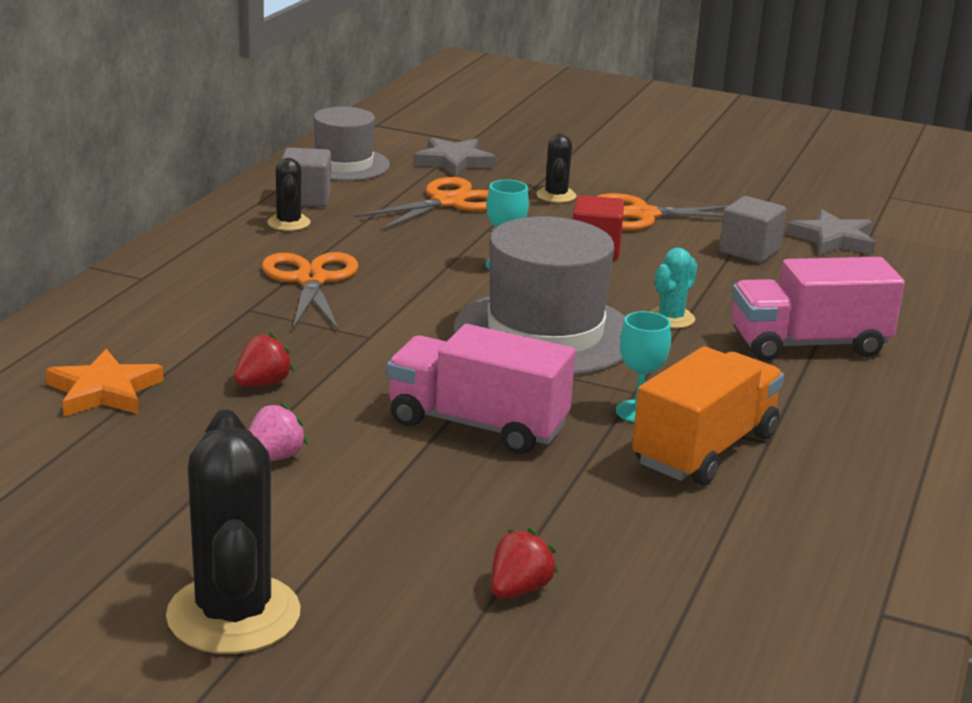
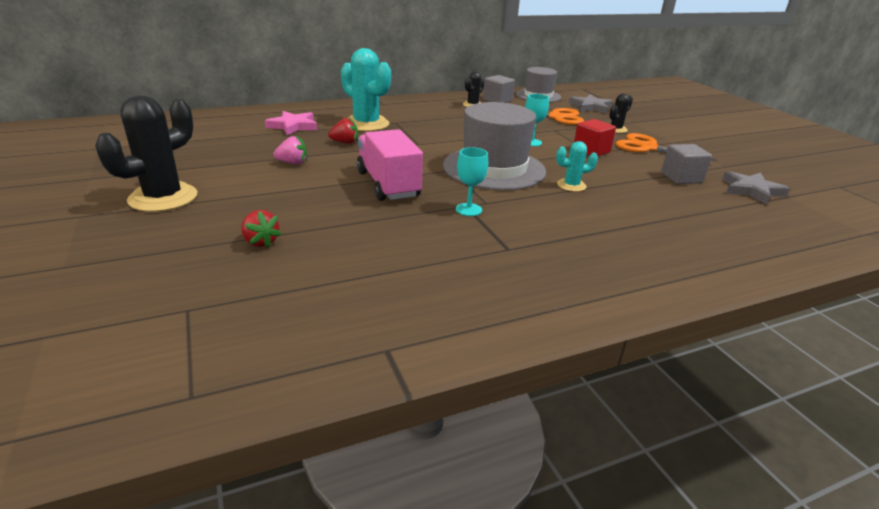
camera: 45 degrees right, 5 degrees up
orange star [45,349,164,417] -> pink star [265,111,317,135]
orange scissors [262,252,358,331] -> none
red strawberry [491,528,558,599] -> red strawberry turned 60 degrees clockwise [241,210,281,248]
orange truck [632,346,784,486] -> none
pink truck [732,257,905,361] -> none
none -> turquoise cactus [341,48,391,131]

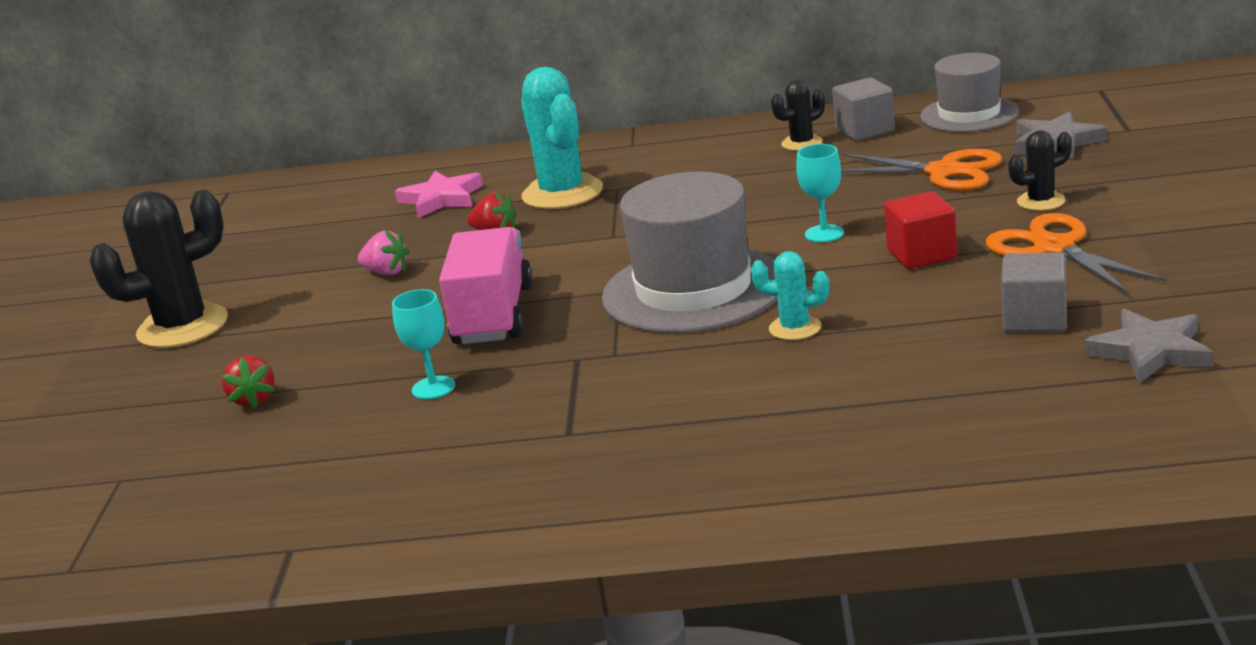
camera: 30 degrees right, 5 degrees down
turquoise goblet [456,147,488,216] -> turquoise goblet moved to [392,289,455,399]

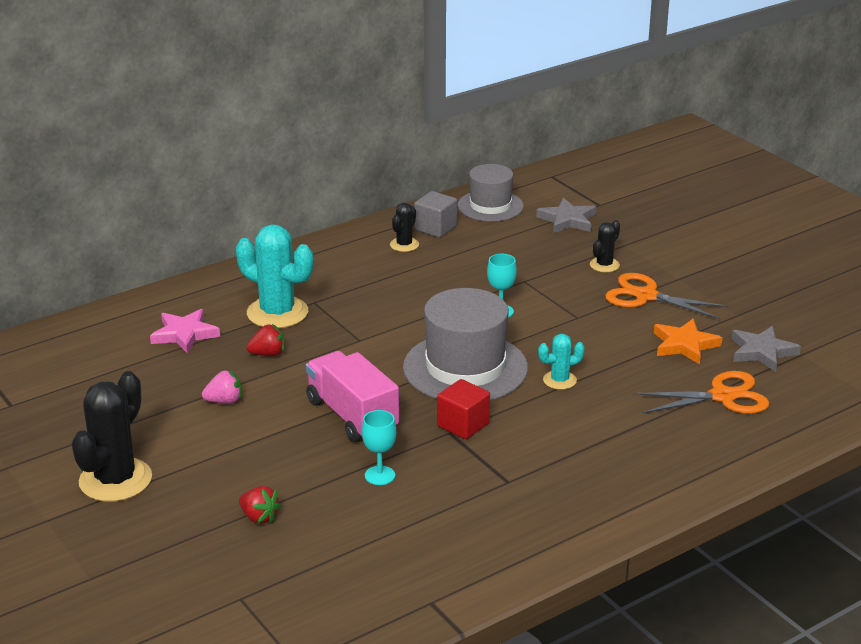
camera: 40 degrees left, 5 degrees up
orange scissors [841,149,1003,191] -> orange scissors moved to [633,371,769,414]
red cube [884,191,957,269] -> red cube moved to [437,379,490,439]
grey cube [1001,253,1066,332] -> orange star [654,319,722,364]

